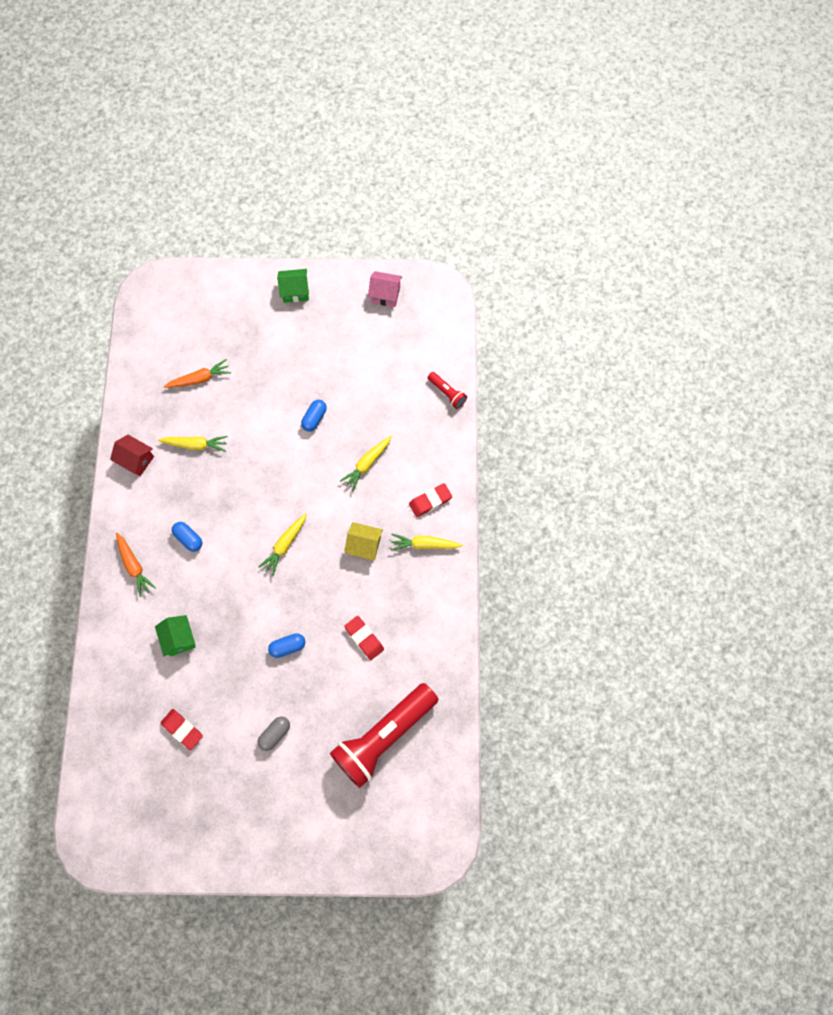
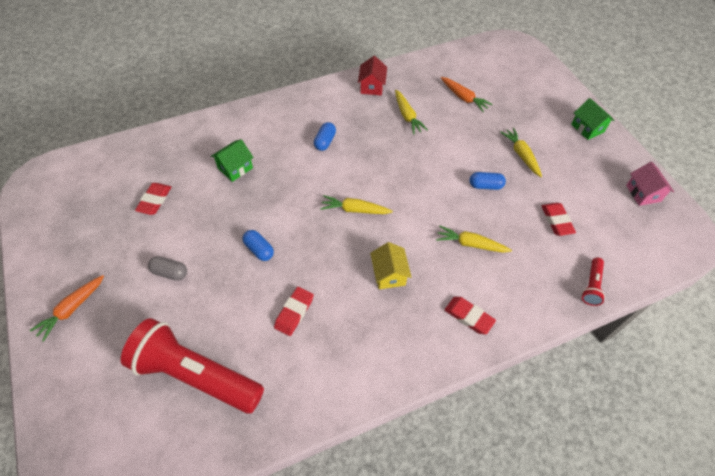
camera: 65 degrees right, 15 degrees down
orange carrot [116,533,156,597] -> orange carrot moved to [30,275,104,342]
yellow carrot [391,534,463,551] -> yellow carrot moved to [500,127,542,177]
none -> red eraser [541,203,576,236]

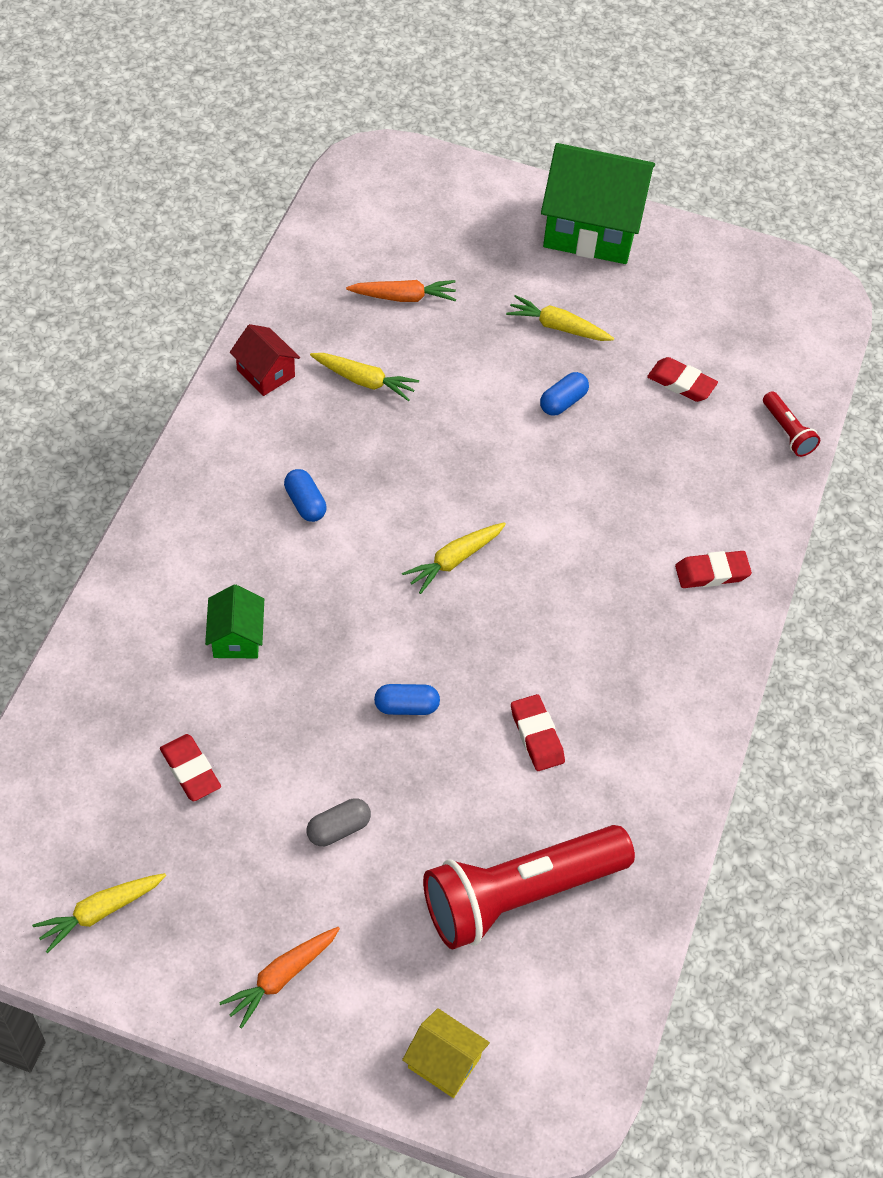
camera: 50 degrees left, 0 degrees up
orange carrot [30,275,104,342] -> orange carrot turned 60 degrees clockwise [219,927,340,1029]
yellow house [370,242,412,289] -> yellow house moved to [402,1008,490,1098]
yellow carrot [436,225,512,253] -> yellow carrot moved to [32,873,166,953]
green house [571,98,615,140] -> green house [541,143,655,264], size x2.08
pink house [626,162,674,206] -> none

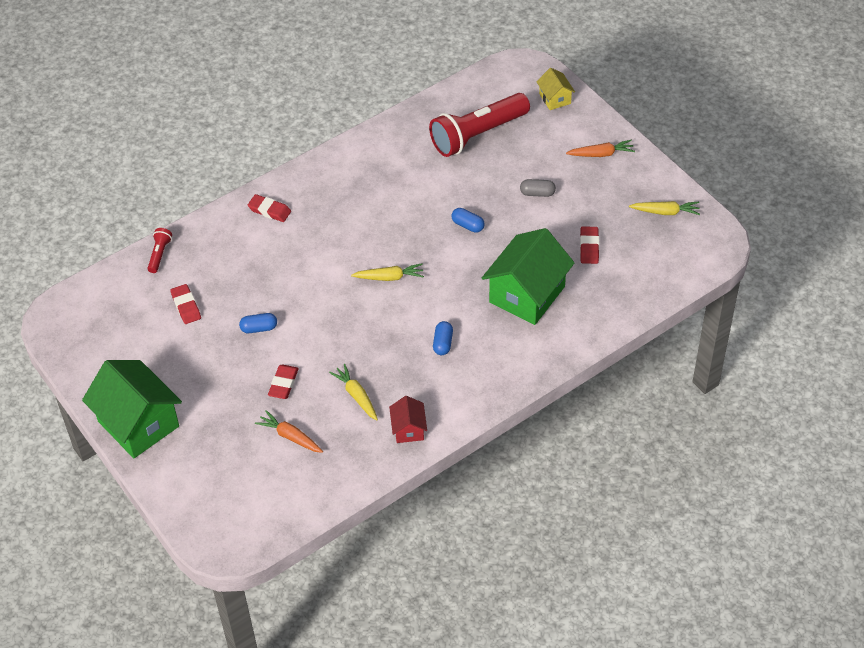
camera: 140 degrees left, 5 degrees down
green house [205,585,264,658] -> green house [482,228,574,325], size x2.08
red flashlight [423,825,635,950] -> red flashlight turned 135 degrees clockwise [429,93,530,157]
yellow carrot [506,295,614,341] -> none
red eraser [511,694,565,771] -> red eraser moved to [268,365,299,399]

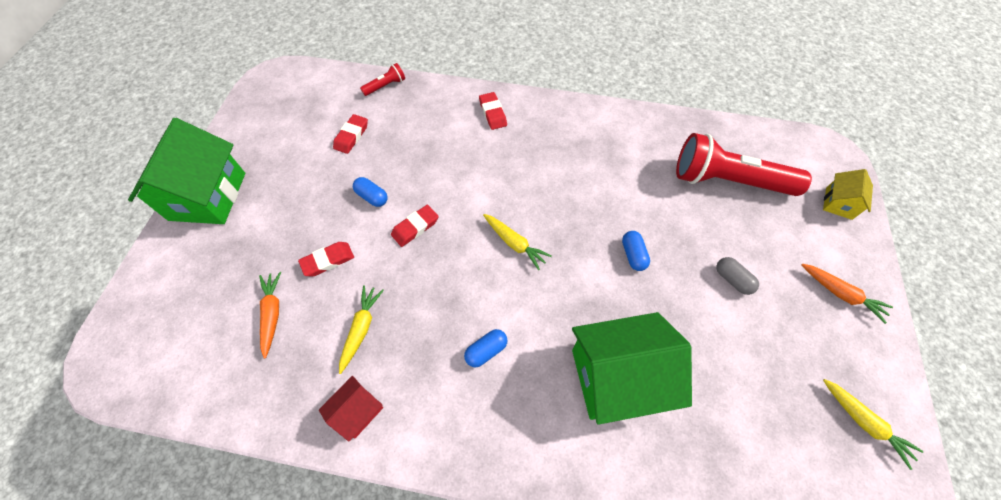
camera: 45 degrees right, 10 degrees up
red eraser [580,226,599,264] -> red eraser moved to [391,205,438,247]

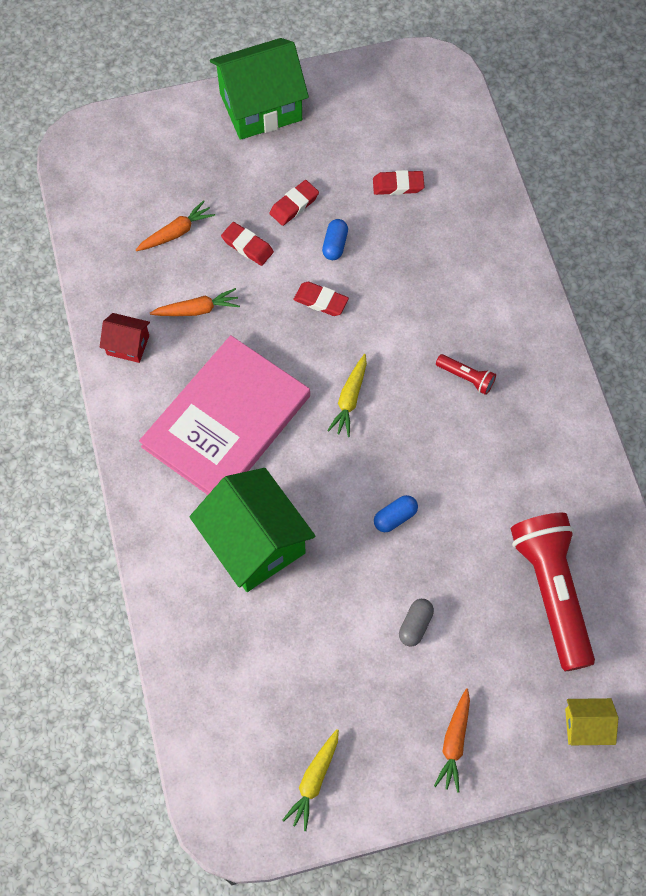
camera: 65 degrees right, 5 degrees up
yellow carrot [339,285,384,374] -> orange carrot [150,288,240,316]
red flashlight [360,63,405,96] -> red flashlight moved to [436,354,496,395]
blue capsule [464,329,508,367] -> pink book [139,335,310,495]
red eraser [479,92,507,130] -> red eraser moved to [269,180,319,226]

